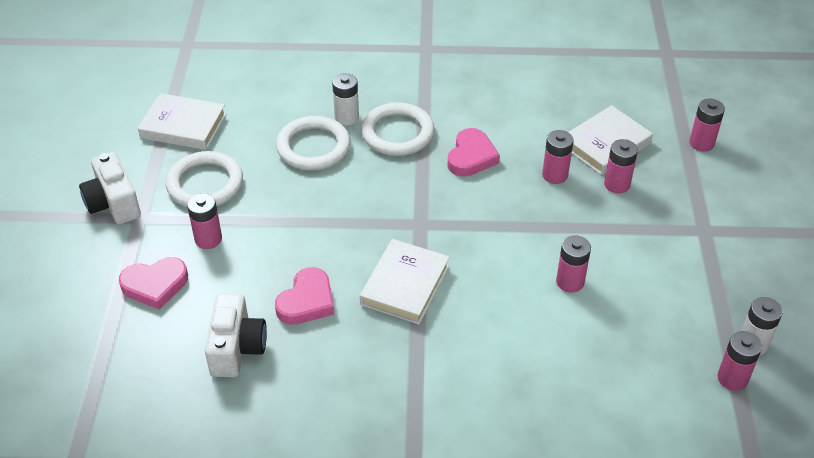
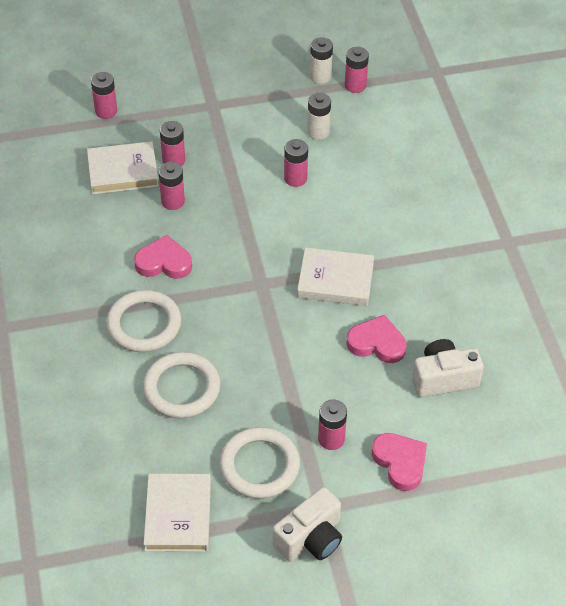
camera: 105 degrees left, 5 degrees up
white battery [332,73,359,125] -> white battery moved to [307,93,331,140]
white book [569,105,653,175] -> white book turned 45 degrees counterclockwise [87,141,159,195]

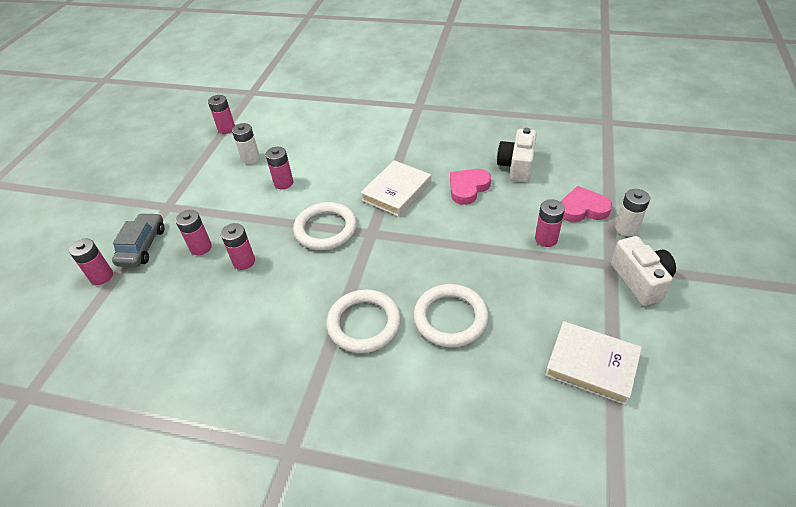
camera: 60 degrees left, 5 degrees down
white book [87,141,159,195] -> none
pink heart [134,235,192,279] -> none
white ring [220,427,300,499] -> white ring moved to [293,202,357,250]
white battery [310,37,333,84] -> white battery moved to [615,189,650,236]
none -> grey car [112,213,165,267]

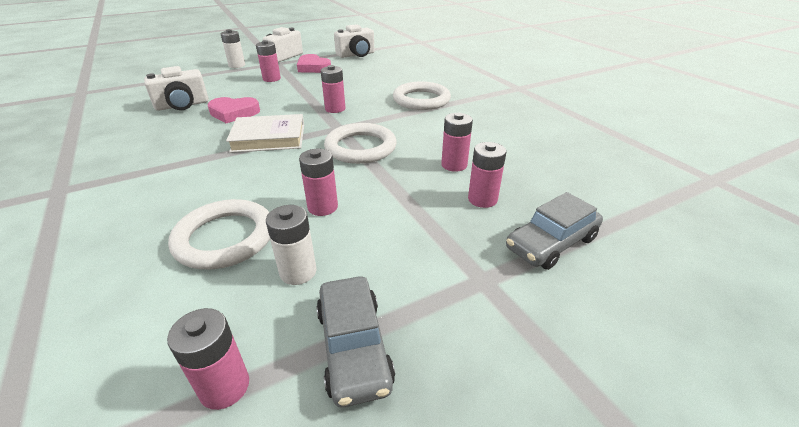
camera: 135 degrees left, 10 degrees down
pink battery [69,239,113,285] -> pink battery moved to [321,65,345,113]
white ring [413,284,489,347] -> white ring moved to [168,199,270,269]
white book [545,321,642,405] -> white camera [334,24,375,58]
pink heart [561,186,612,222] -> pink heart moved to [297,54,331,73]
none -> grey car [316,276,395,407]

